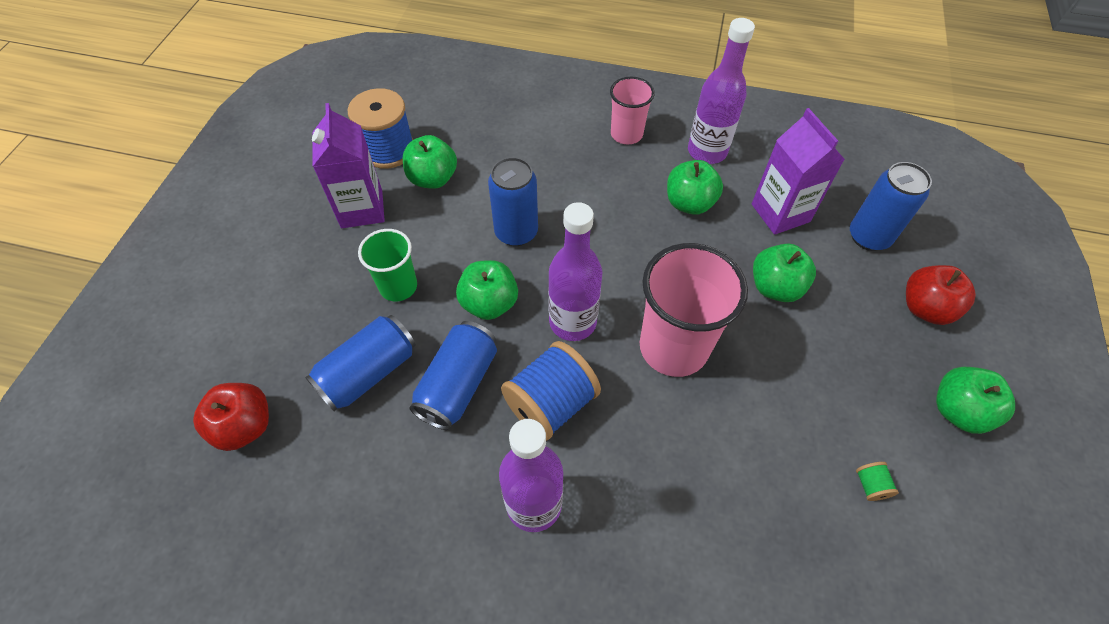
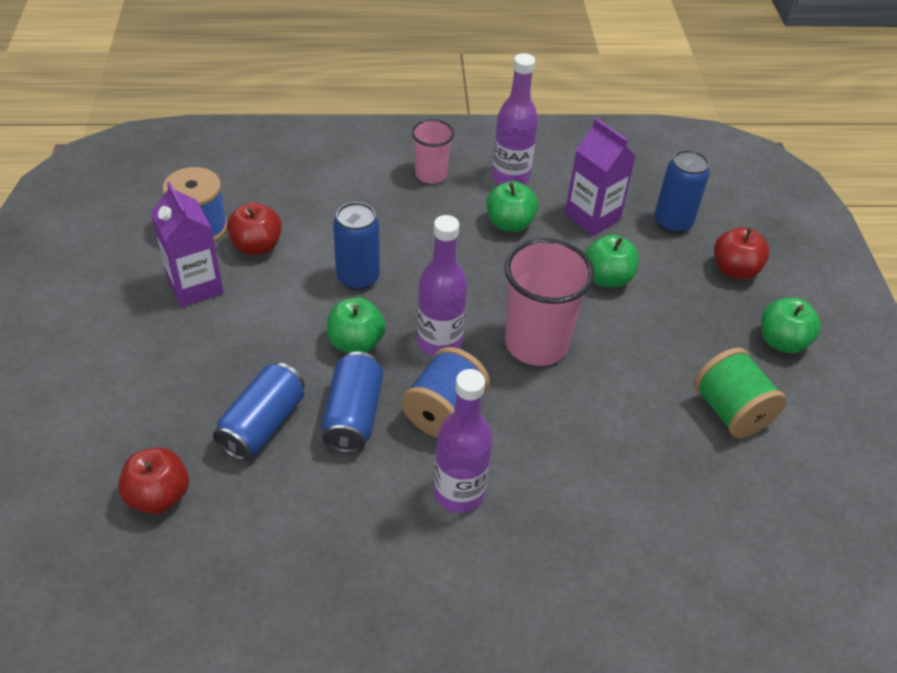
camera: 20 degrees left, 10 degrees down
green cup [358,229,417,301] -> none
green apple [403,135,457,189] -> red apple [227,202,282,255]
green spool [856,462,899,501] -> green spool [694,347,787,438], size x2.46

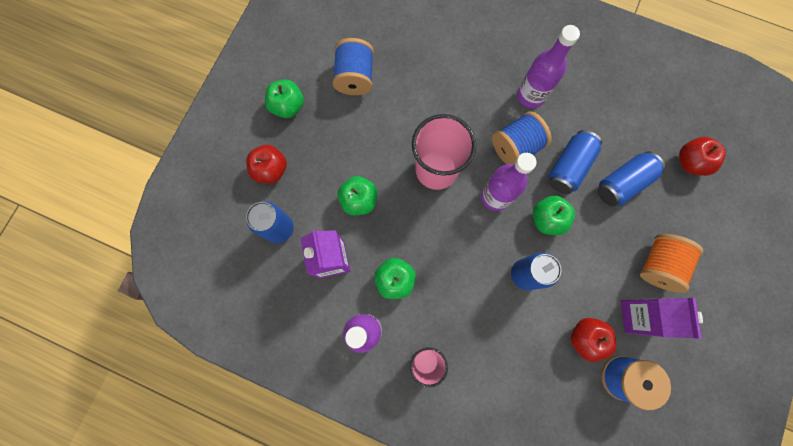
camera: 150 degrees left, 30 degrees up
green spool [694,347,787,438] -> blue spool [332,38,374,95]
none -> orange spool [640,234,703,293]

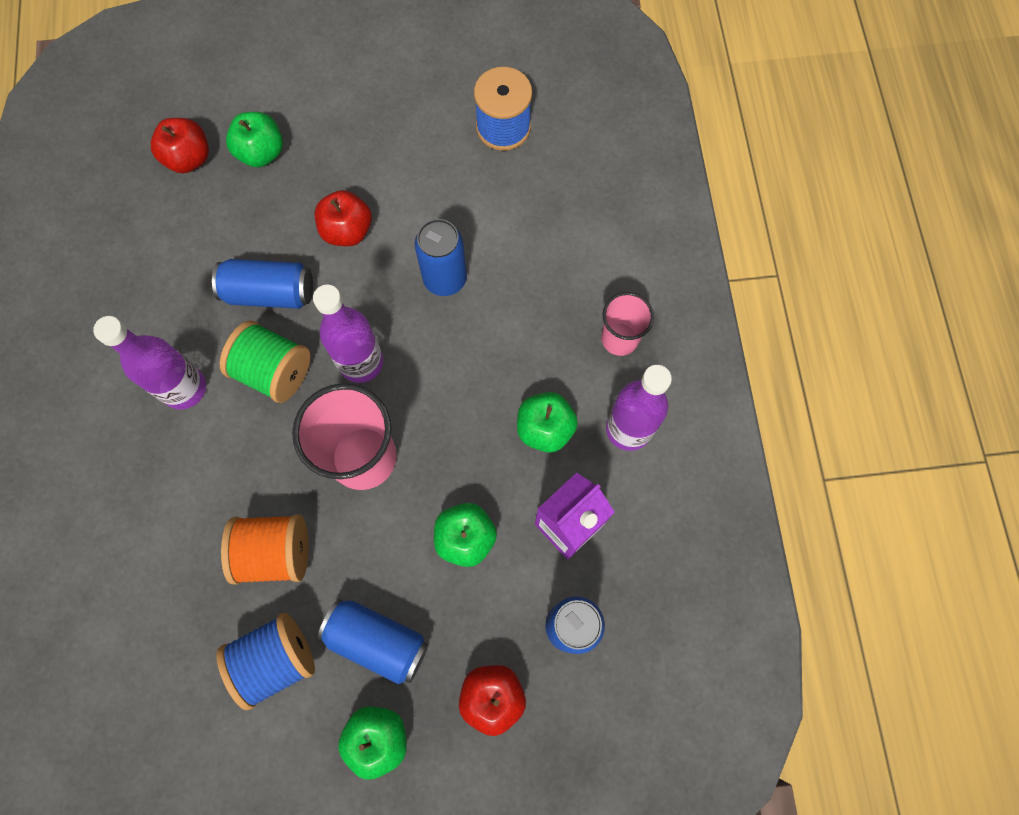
camera: 120 degrees left, 5 degrees down
blue spool [492,111,552,165] -> green spool [220,320,311,403]
green apple [533,195,575,235] -> green apple moved to [226,112,283,167]
red apple [571,318,616,362] -> red apple moved to [315,190,372,246]
blue can [597,151,665,206] -> blue can moved to [318,599,429,684]
purple carton [621,298,703,339] -> none
orange spool [640,234,703,293] -> orange spool moved to [221,514,309,585]

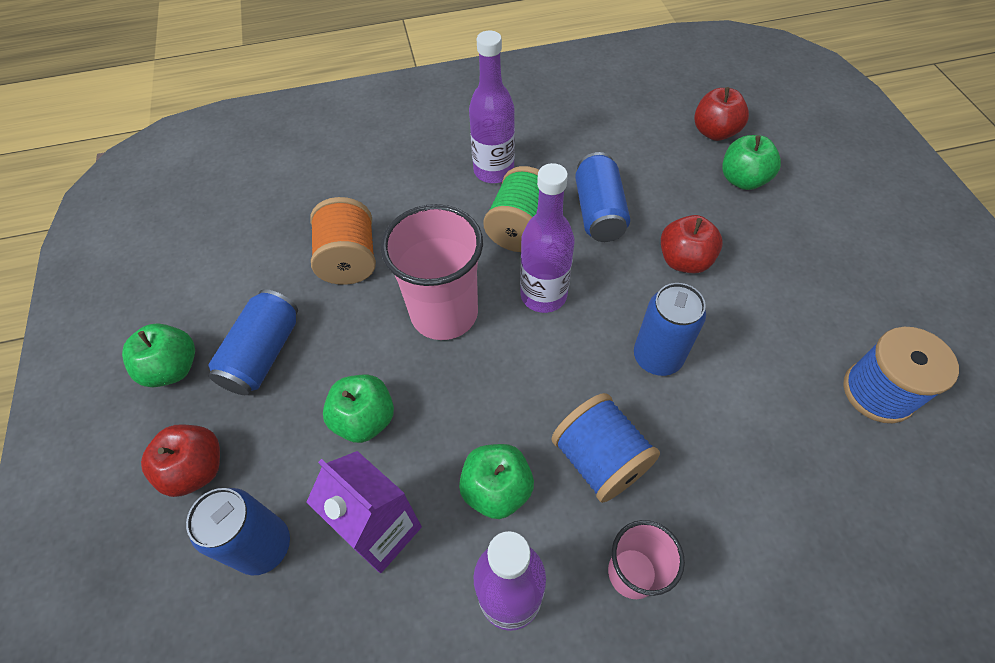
camera: 85 degrees right, 15 degrees down
blue spool [216,613,315,710] -> blue spool moved to [551,393,660,503]

